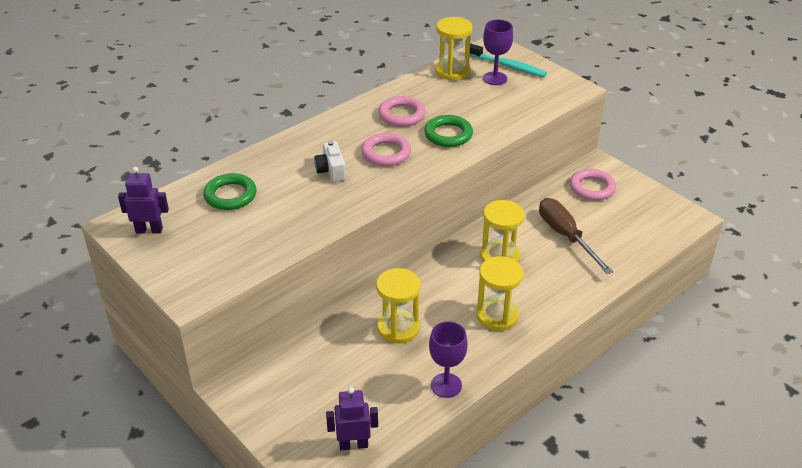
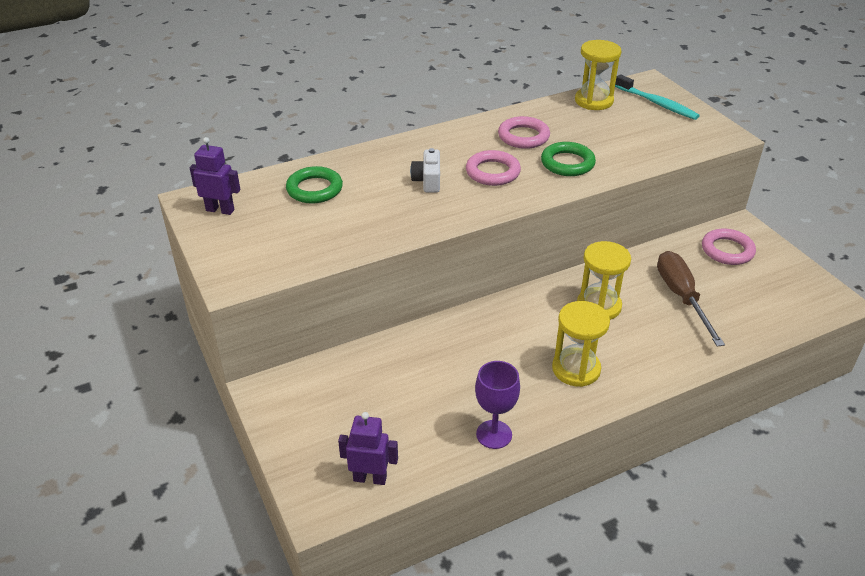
camera: 15 degrees right, 0 degrees up
yellow hourglass [376,268,421,343] -> none
purple goblet [483,20,513,85] -> none

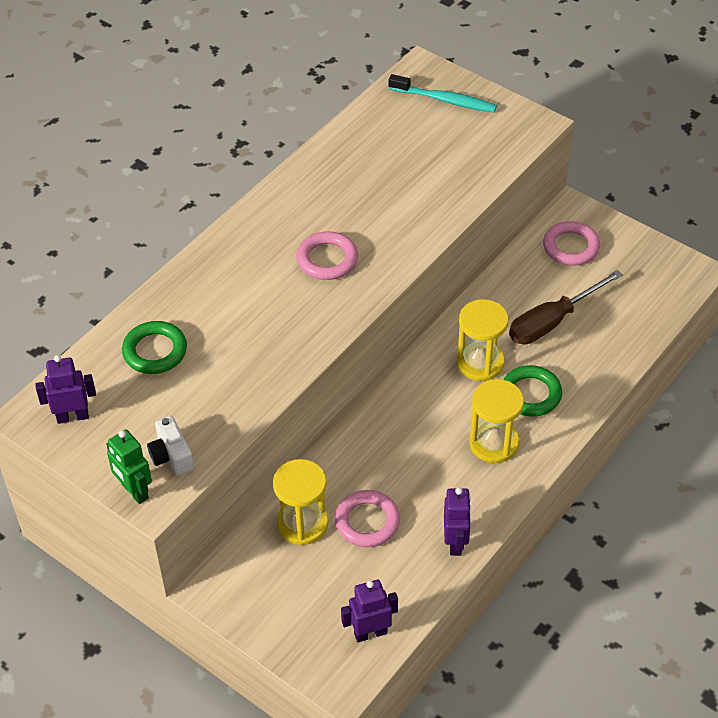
camera: 25 degrees left, 10 degrees up
white camera [410,148,440,192] -> white camera moved to [147,416,194,475]
purple goblet [475,361,520,449] -> purple robot [444,488,471,556]
pink ring [498,116,550,149] -> pink ring moved to [335,490,400,547]
green ring [541,142,596,176] -> green ring moved to [503,365,562,417]
yellow hourglass [575,40,621,110] -> yellow hourglass moved to [273,459,329,545]
brown screwdriver [657,251,725,347] -> brown screwdriver turned 90 degrees counterclockwise [509,270,623,344]
none -> green robot [106,429,152,504]

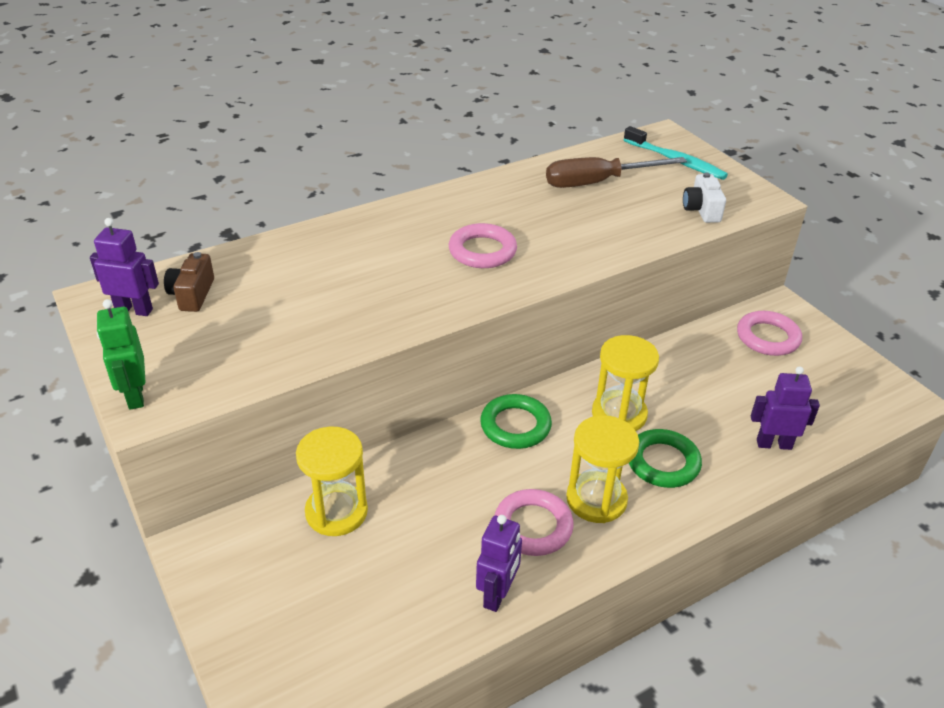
camera: 20 degrees right, 10 degrees down
green ring [122,321,187,374] -> green ring moved to [480,394,552,449]
white camera [147,416,194,475] -> white camera moved to [683,172,726,223]
pink ring [335,490,400,547] -> pink ring moved to [494,489,574,556]
purple robot [341,580,398,642] -> purple robot moved to [751,366,820,450]
brown screwdriver [509,270,623,344] -> brown screwdriver moved to [546,157,687,188]
none -> brown camera [164,252,214,312]

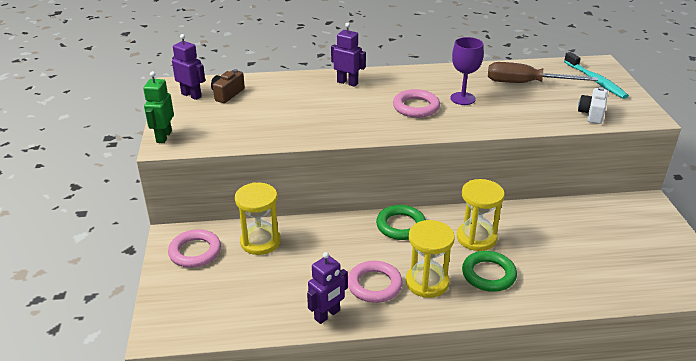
camera: 25 degrees right, 5 degrees down
pink ring [737,311,802,356] -> pink ring moved to [168,229,221,268]
purple robot [751,366,820,450] -> purple robot moved to [331,23,366,87]
none -> purple goblet [450,37,484,105]

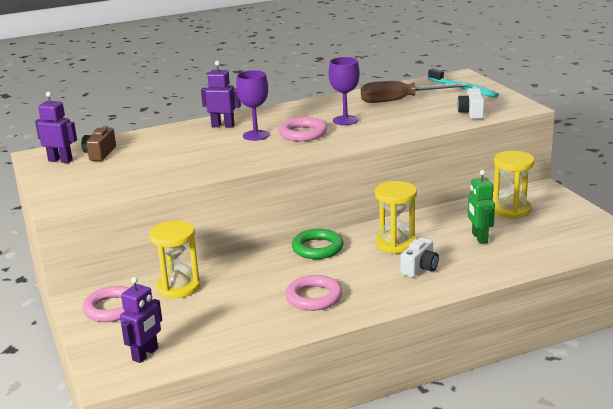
camera: 15 degrees left, 10 degrees down
green robot [143,71,174,143] -> green robot moved to [468,170,495,244]
purple robot [307,252,348,324] -> purple robot moved to [120,277,162,363]
yellow hourglass [406,220,455,298] -> yellow hourglass moved to [493,151,535,219]
green ring [462,251,517,292] -> white camera [400,237,439,277]
none -> purple goblet [236,70,269,141]

